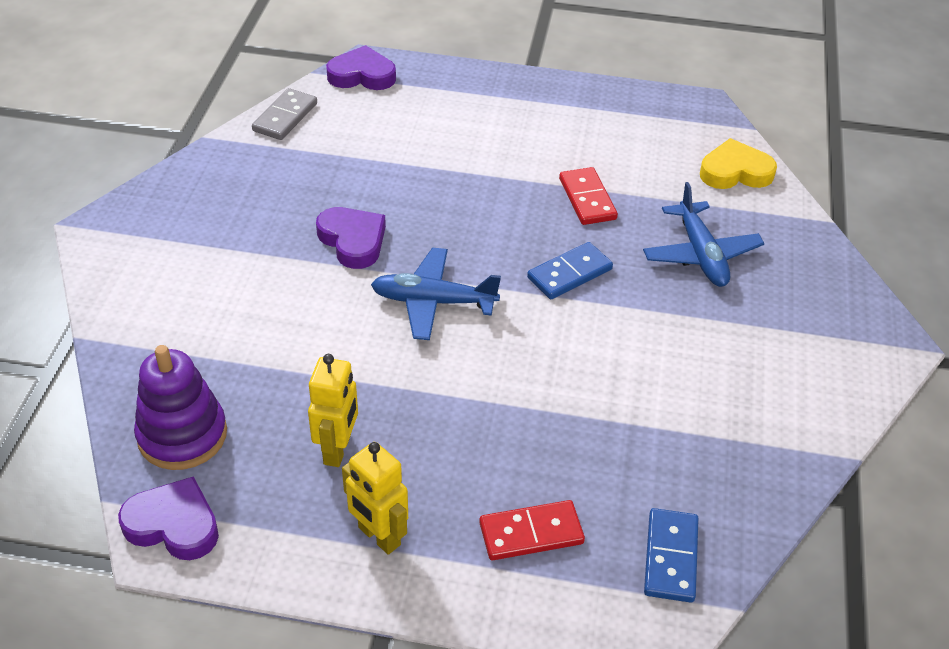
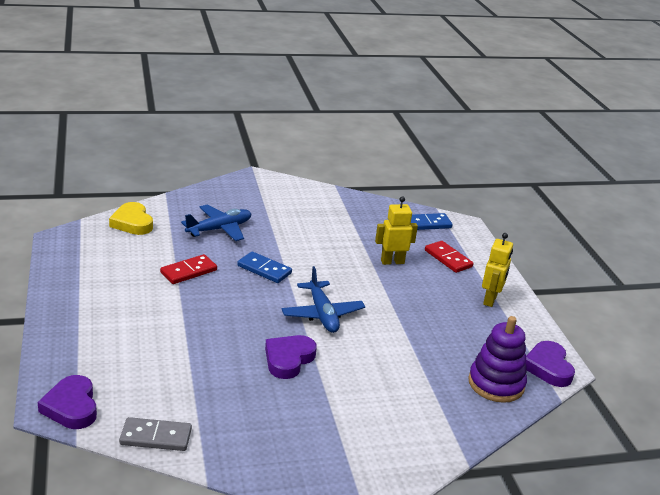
camera: 115 degrees left, 15 degrees down
yellow robot [308,354,358,467] -> yellow robot moved to [375,197,418,265]

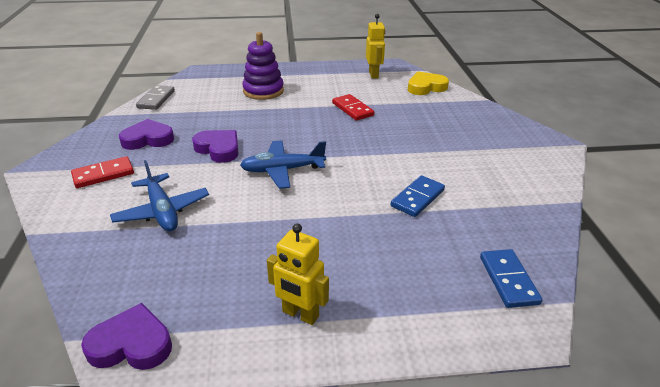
camera: 100 degrees right, 5 degrees up
purple heart [37,375,97,429] -> purple heart moved to [119,119,174,150]
blue plane [181,204,251,241] -> blue plane moved to [110,160,209,231]
blue domino [237,251,292,283] -> blue domino moved to [391,175,445,217]
yellow robot [375,197,418,265] -> yellow robot moved to [366,14,385,79]
red domino [425,241,473,273] -> red domino moved to [71,156,134,188]
purple stacking toy [468,316,527,403] -> purple stacking toy moved to [242,32,284,100]

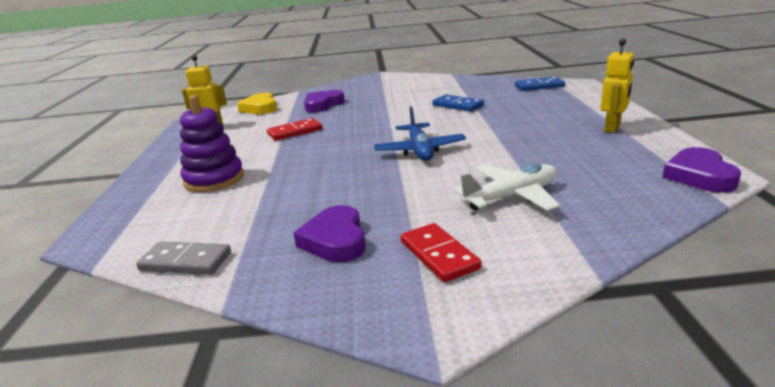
camera: 85 degrees left, 10 degrees down
blue plane [110,160,209,231] -> white plane [453,163,560,211]
purple heart [192,130,239,163] -> purple heart moved to [304,90,345,112]

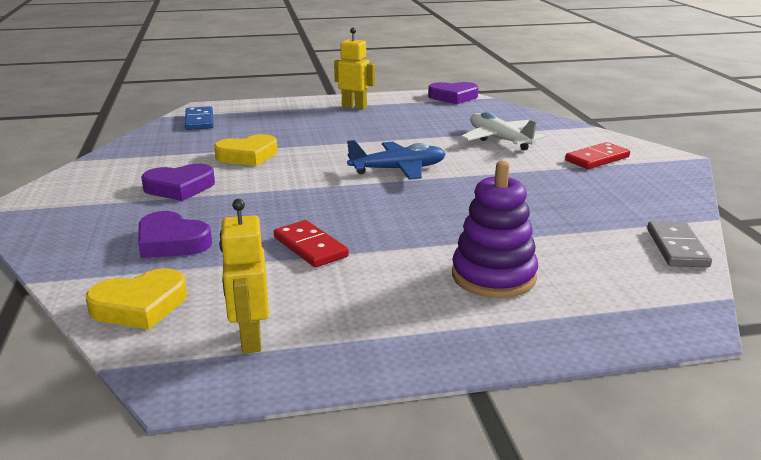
camera: 100 degrees left, 0 degrees up
purple heart [294,205,366,262] -> purple heart moved to [141,164,215,201]
blue domino [432,94,484,112] -> yellow heart [214,134,278,166]

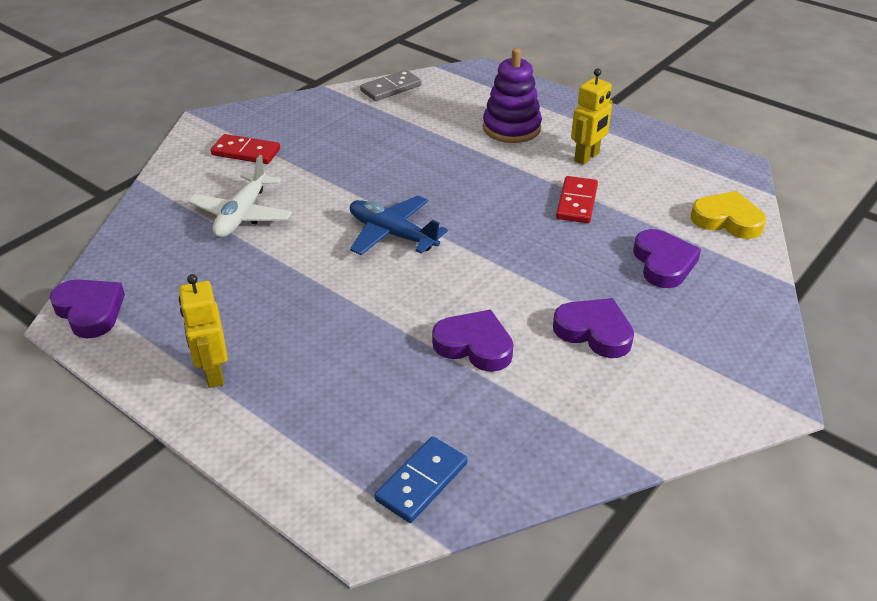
camera: 130 degrees left, 15 degrees up
yellow heart [214,134,278,166] -> purple heart [432,310,514,372]
yellow robot [219,199,269,353] -> yellow robot moved to [571,69,613,165]

